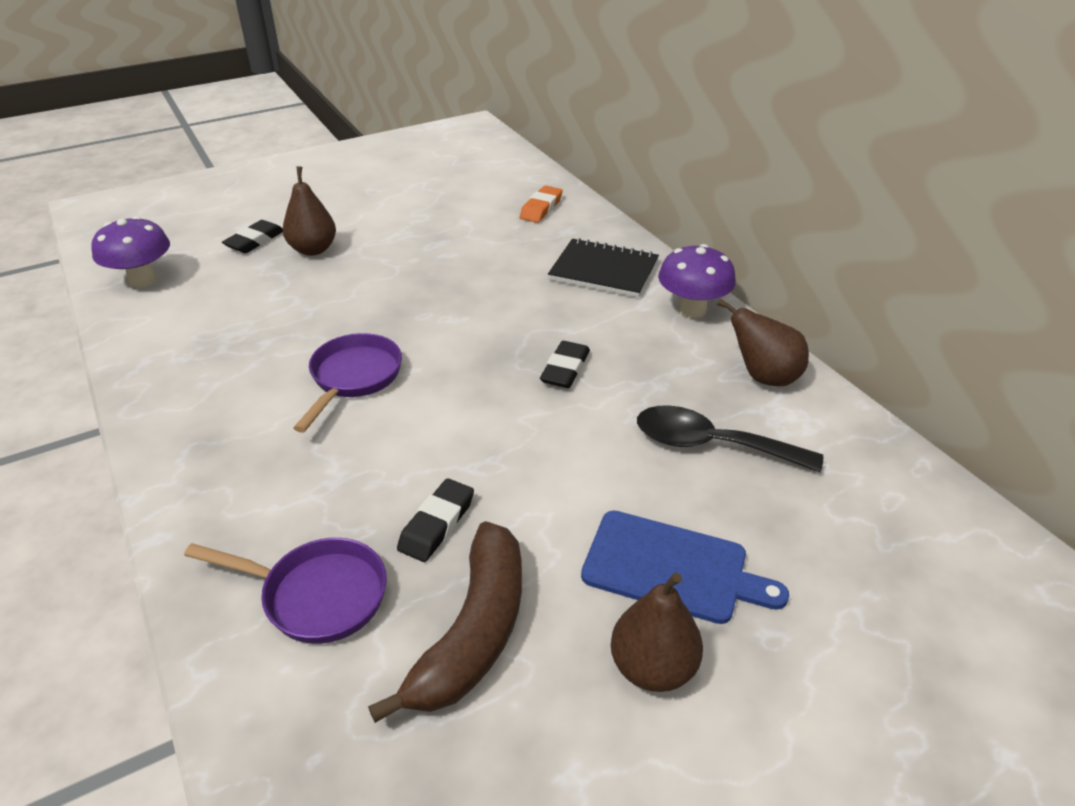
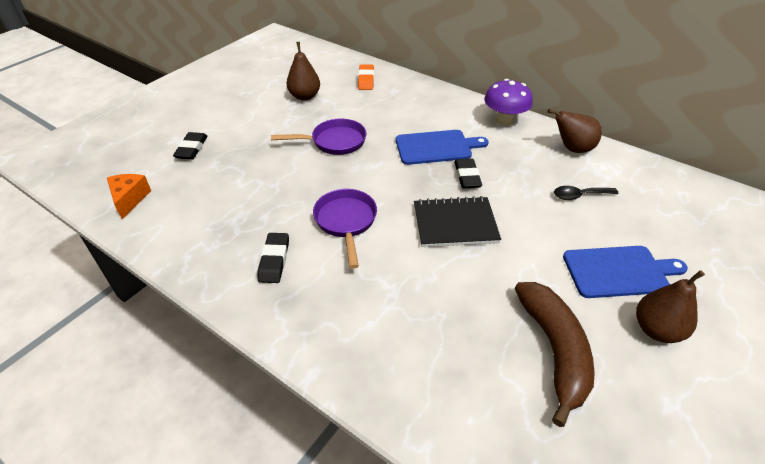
camera: 25 degrees left, 5 degrees up
purple mushroom [91,216,170,287] -> orange cheese [107,174,151,219]
purple pan [184,538,387,644] -> purple pan moved to [271,118,366,155]
brown pear [283,166,336,256] -> brown pear moved to [287,42,320,101]
black eraser [397,478,474,562] -> black eraser moved to [258,233,289,283]
black notebook [548,238,659,298] -> black notebook moved to [414,196,501,247]
black spoon [637,405,823,472] -> black spoon [554,186,619,200], size x0.60
none -> blue cutting board [396,130,489,165]

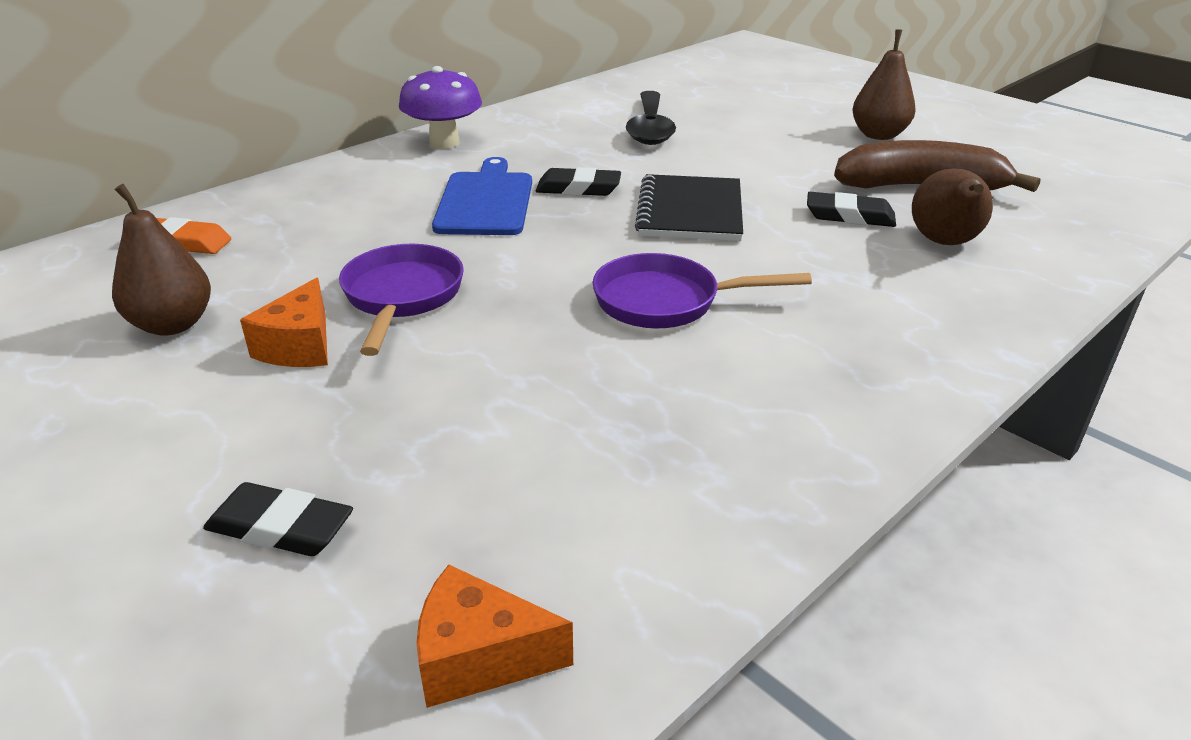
camera: 80 degrees left, 10 degrees down
black eraser [258,233,289,283] -> black eraser moved to [807,192,896,227]
brown pear [548,109,602,153] -> brown pear moved to [912,169,993,245]
black spoon [554,186,619,200] -> black spoon [626,91,676,145], size x1.67
blue cutting board [563,246,688,298] -> none
none -> orange cheese [240,278,328,367]

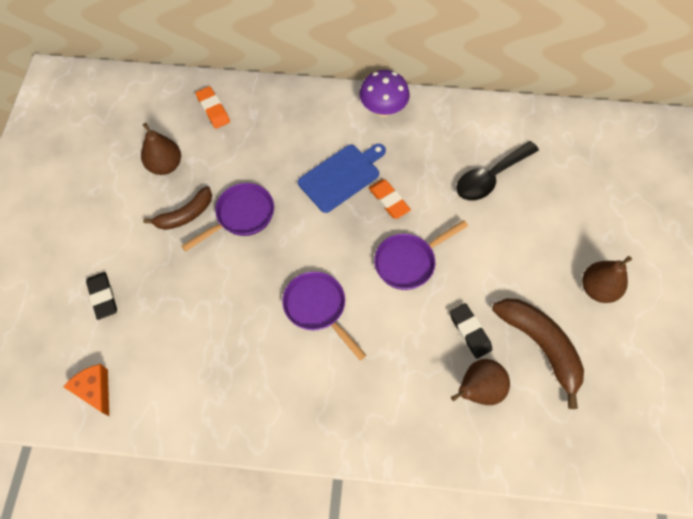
camera: 50 degrees right, 30 degrees up
orange cheese [240,278,328,367] -> brown banana [143,186,212,230]
black eraser [536,167,621,196] -> orange eraser [369,179,411,219]
black notebook [635,174,743,241] -> purple pan [374,220,468,290]

